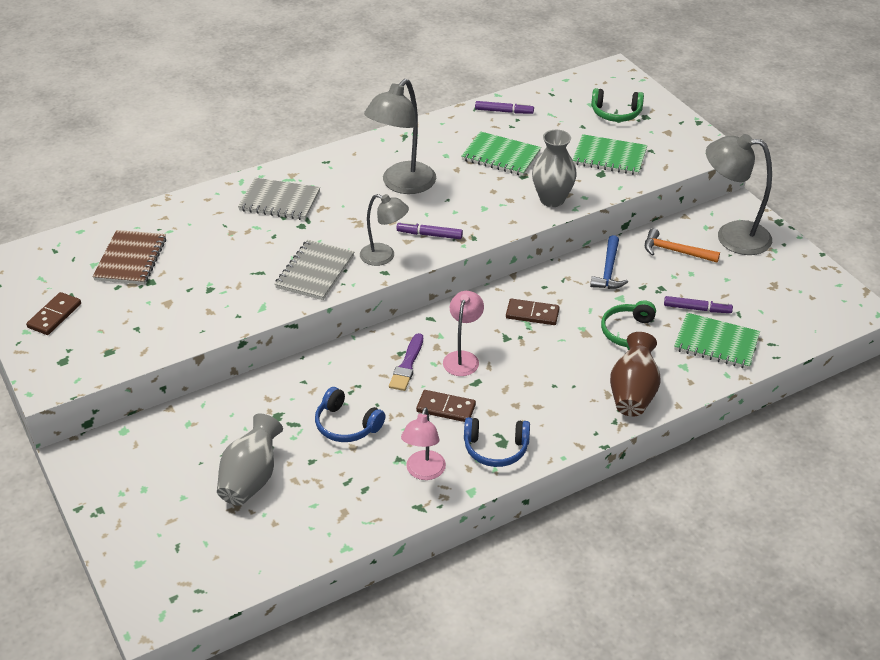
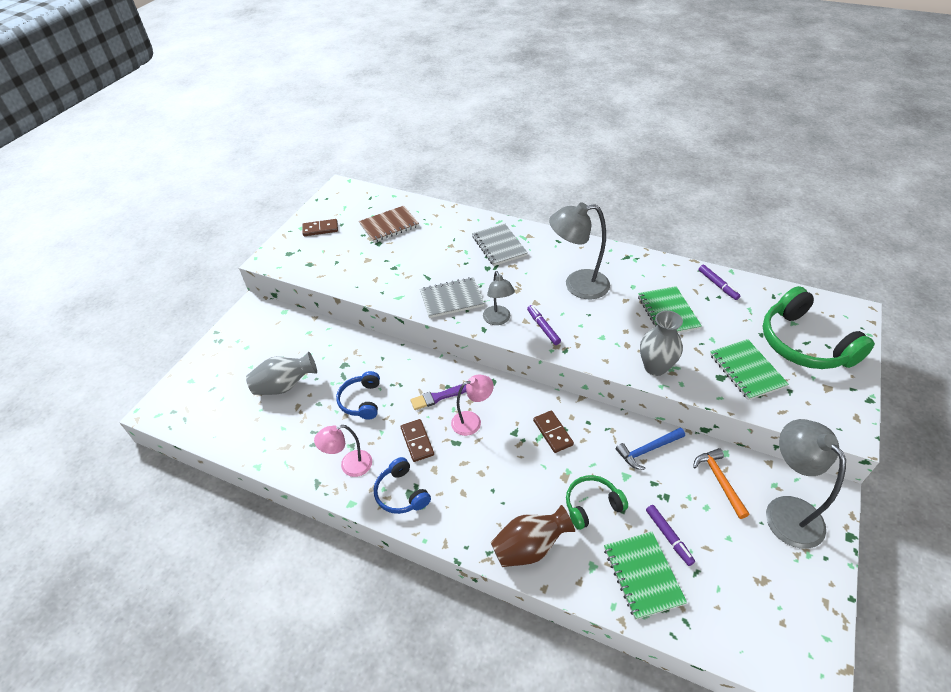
camera: 55 degrees right, 5 degrees up
green headphones [591,88,644,122] -> green headphones [762,286,875,369], size x1.83

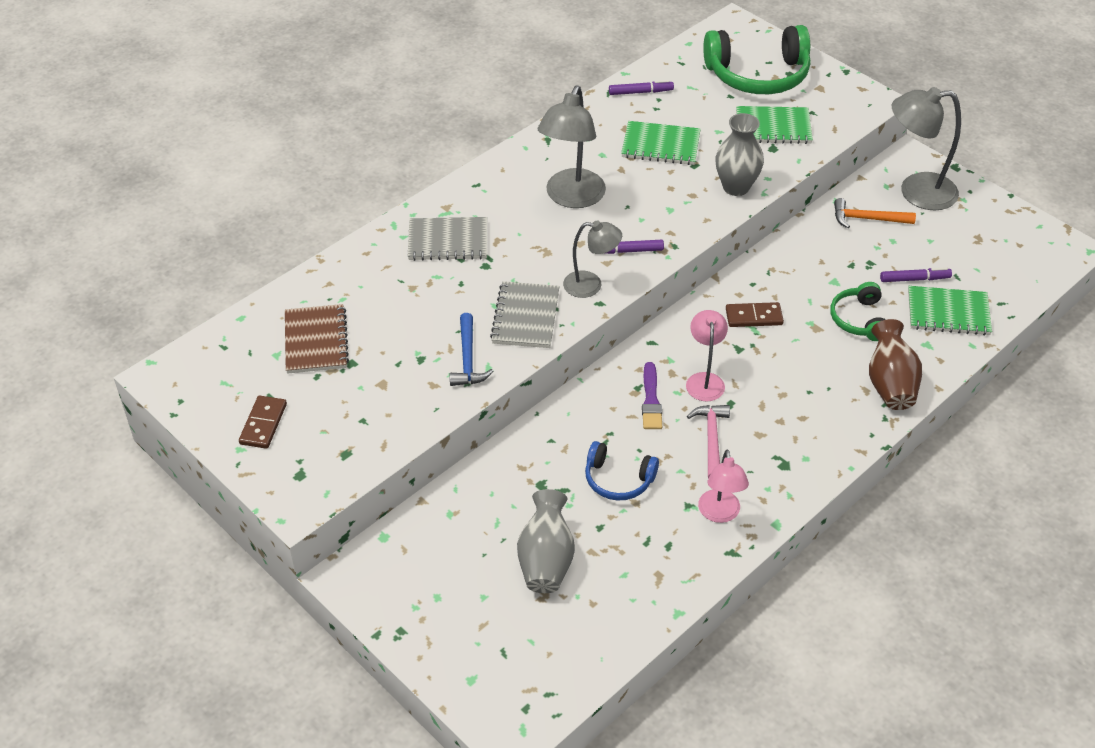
camera: 70 degrees left, 0 degrees up
blue headphones [374,457,431,514] -> none
brown domino [401,419,434,462] -> pink hammer [687,405,730,479]
blue hammer [616,428,685,470] -> blue hammer moved to [450,313,493,386]

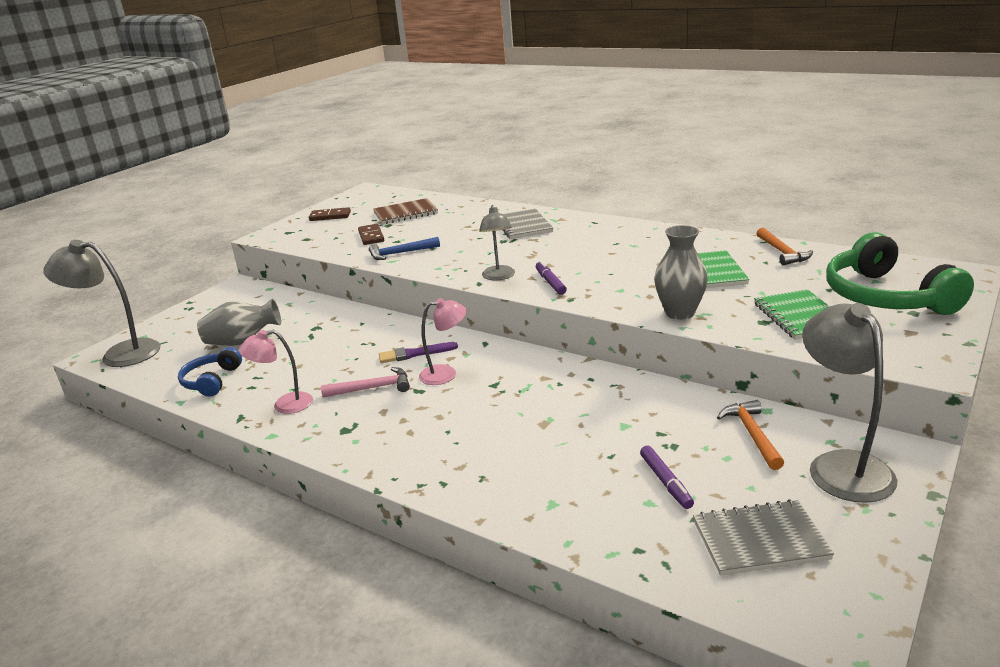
camera: 80 degrees right, 20 degrees down
grey notebook [490,281,560,348] -> grey notebook moved to [693,499,834,576]
grey lamp [538,86,606,208] -> grey lamp moved to [43,240,161,367]
blue headphones [585,441,659,501] -> blue headphones moved to [178,347,242,397]
purple marker [609,80,674,95] -> orange hammer [757,228,813,265]
brown domino [726,302,784,327] -> brown domino moved to [358,224,384,245]
green headphones [830,282,886,341] -> none
brown vase [869,319,922,410] -> none
green notebook [908,286,992,336] -> none

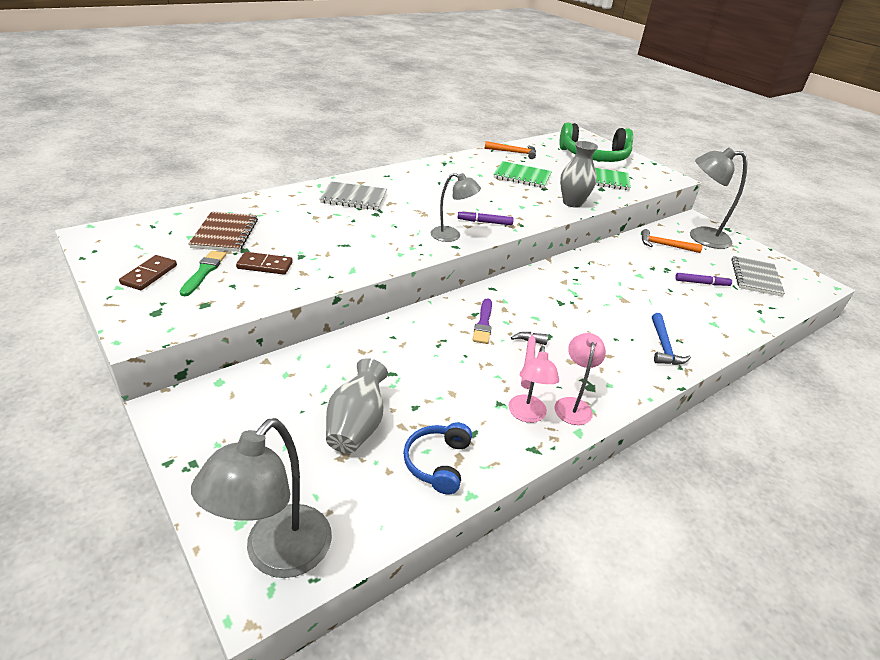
camera: 75 degrees left, 10 degrees up
blue headphones [178,347,242,397] -> blue headphones turned 75 degrees clockwise [403,422,472,494]
blue hammer [369,237,440,260] -> blue hammer moved to [652,313,691,365]
pink lamp [419,298,467,385] -> pink lamp moved to [554,333,606,425]
none -> green brush [180,251,226,296]

